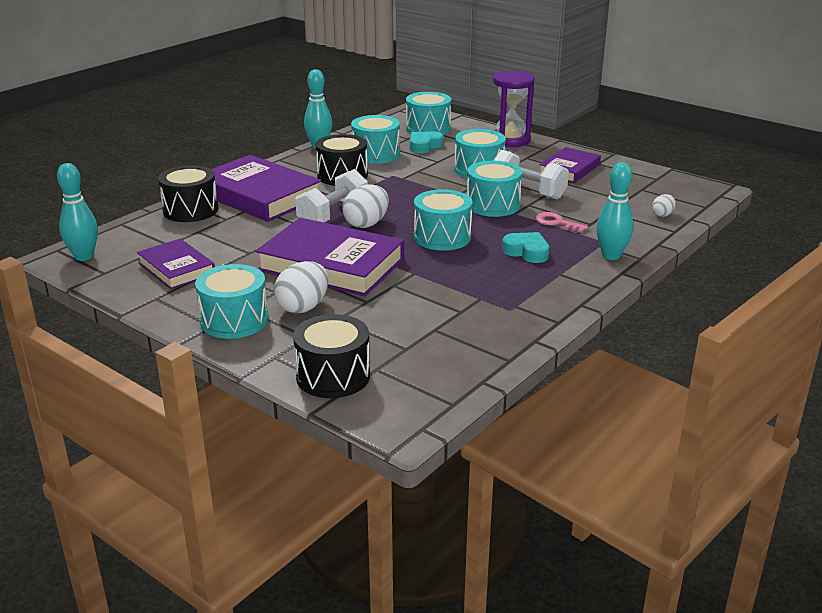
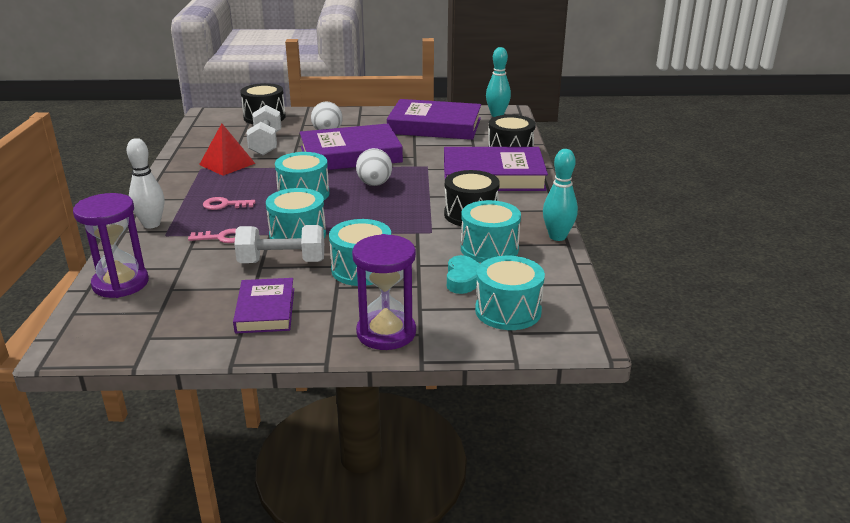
camera: 140 degrees right, 0 degrees up
purple book [137,239,215,289] -> purple book [387,99,481,140], size x1.74
turquoise drum [195,264,269,339] -> none
white dumbbell [295,169,368,222] -> white dumbbell moved to [246,105,281,155]
turquoise heart [502,232,549,263] -> pink key [203,197,256,210]
turquoise bowling pin [596,162,633,260] -> white bowling pin [127,138,164,228]
white egg [652,194,676,217] -> purple hourglass [73,193,149,298]
none -> red pyramid [199,123,256,176]

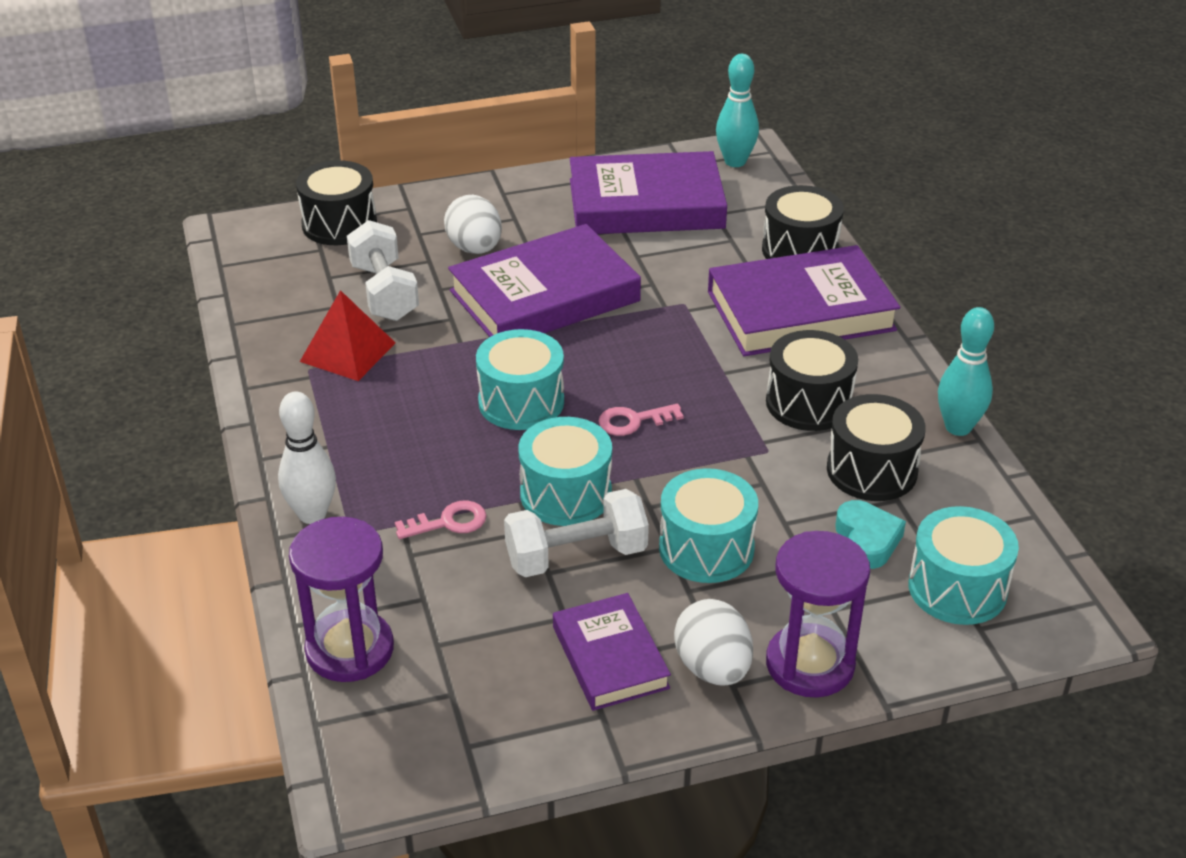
camera: 15 degrees left, 10 degrees up
pink key [203,197,256,210] -> pink key moved to [598,404,684,436]
white egg [356,148,392,186] -> white egg moved to [674,599,753,686]
turquoise drum [461,200,521,263] -> black drum [827,394,926,501]

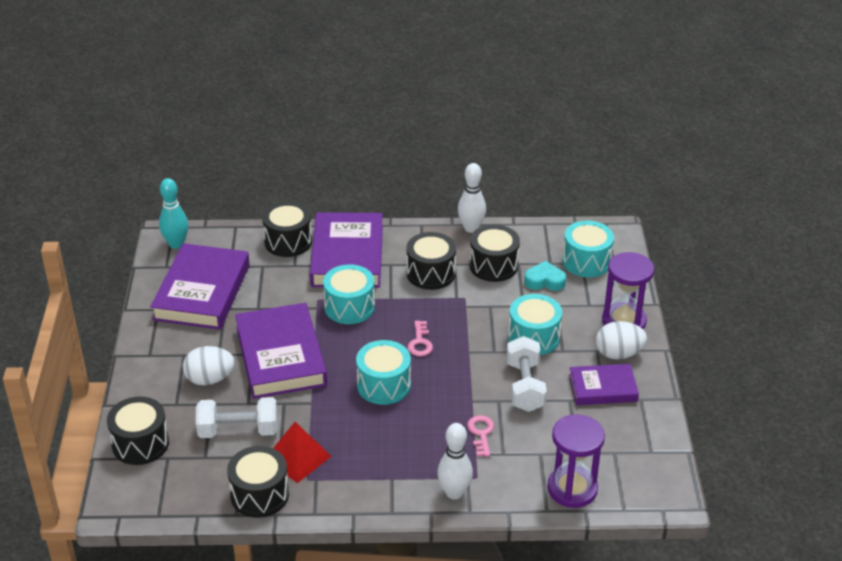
camera: 75 degrees left, 0 degrees up
turquoise drum [519,417,612,526] -> turquoise drum moved to [323,264,375,324]
turquoise bowling pin [938,307,994,436] -> white bowling pin [458,163,486,233]
none -> black drum [227,446,289,518]

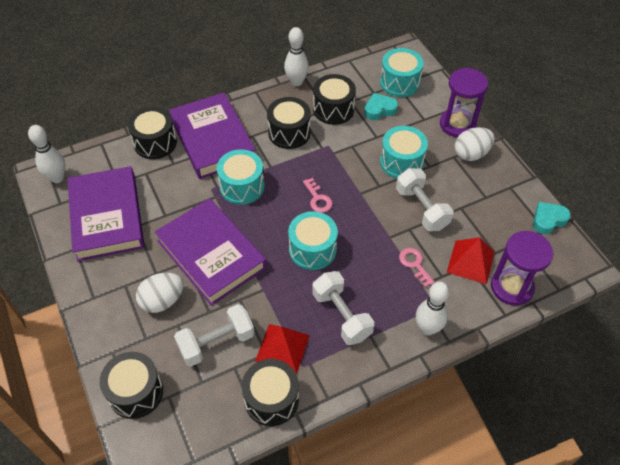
camera: 25 degrees left, 15 degrees up
turquoise bowling pin [159,178,188,249] -> white bowling pin [28,125,65,183]
purple book [569,364,639,405] -> none
none -> white dumbbell [312,271,374,345]
none -> red pyramid [447,237,495,284]
none -> turquoise heart [533,202,571,234]

